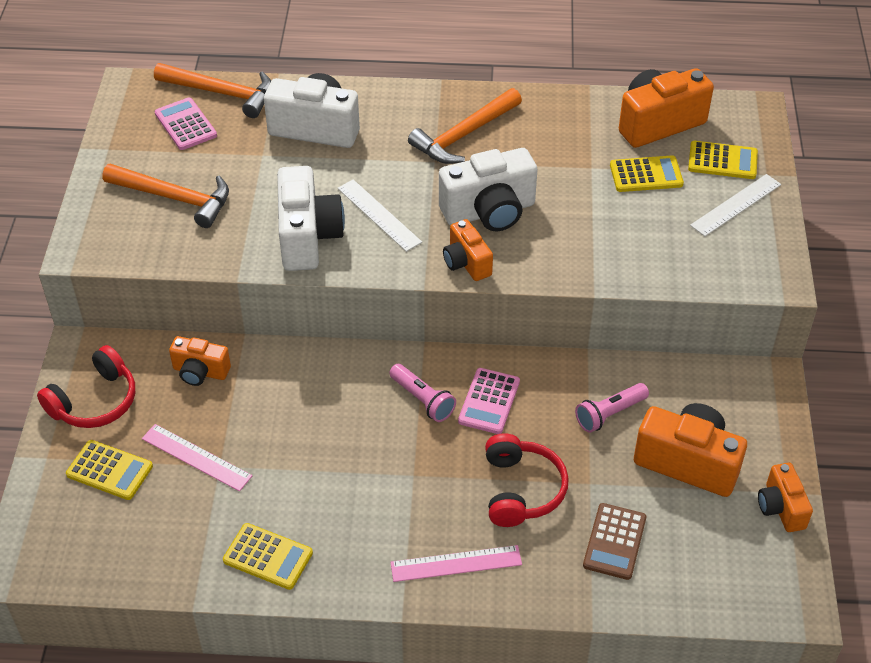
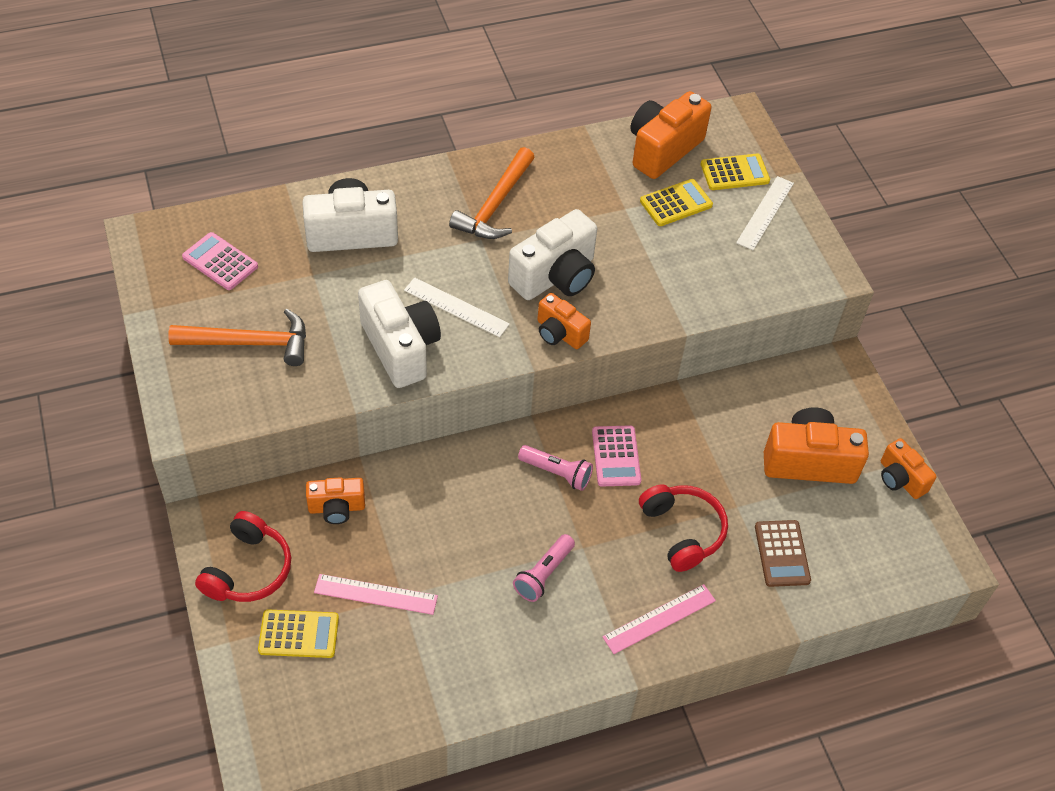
camera: 25 degrees left, 5 degrees up
orange hammer [154,63,271,118] -> none
yellow calculator [223,523,313,590] -> none
pink flashlight [575,383,649,433] -> pink flashlight moved to [513,534,575,602]

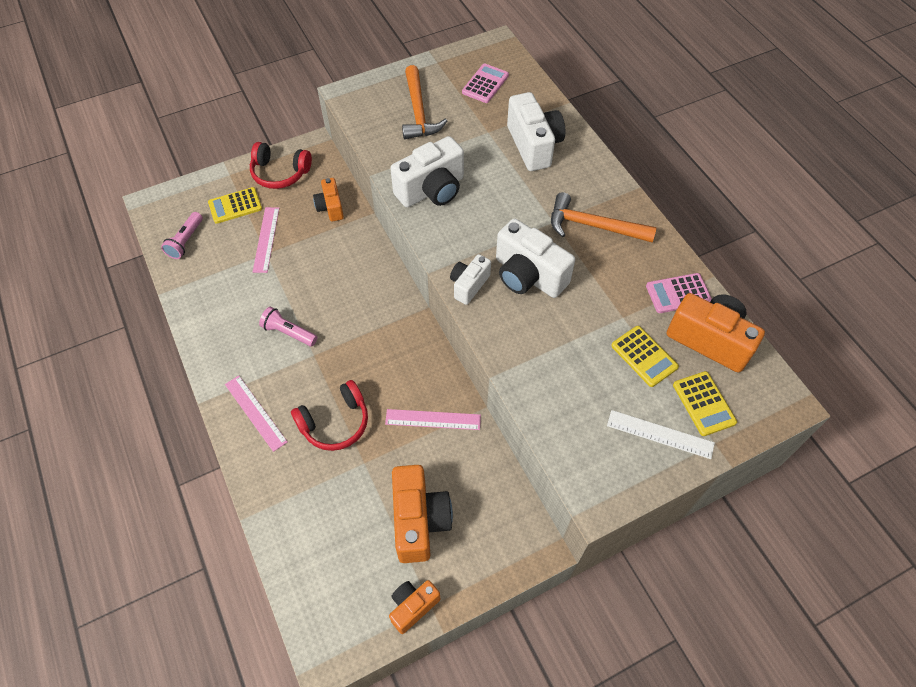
camera: 85 degrees right, 5 degrees up
yellow calculator [258,609,339,658] -> yellow calculator turned 75 degrees clockwise [208,187,262,224]
white ruler [404,277,510,338] -> none
pink flashlight [518,445,593,491] -> pink flashlight moved to [161,212,203,259]
orange camera [537,293,591,349] -> white camera [450,254,491,305]
pink calculator [592,425,641,487] -> pink calculator moved to [646,273,712,313]
brown calculator [755,520,811,587] -> none
none -> pink ruler [385,409,481,430]

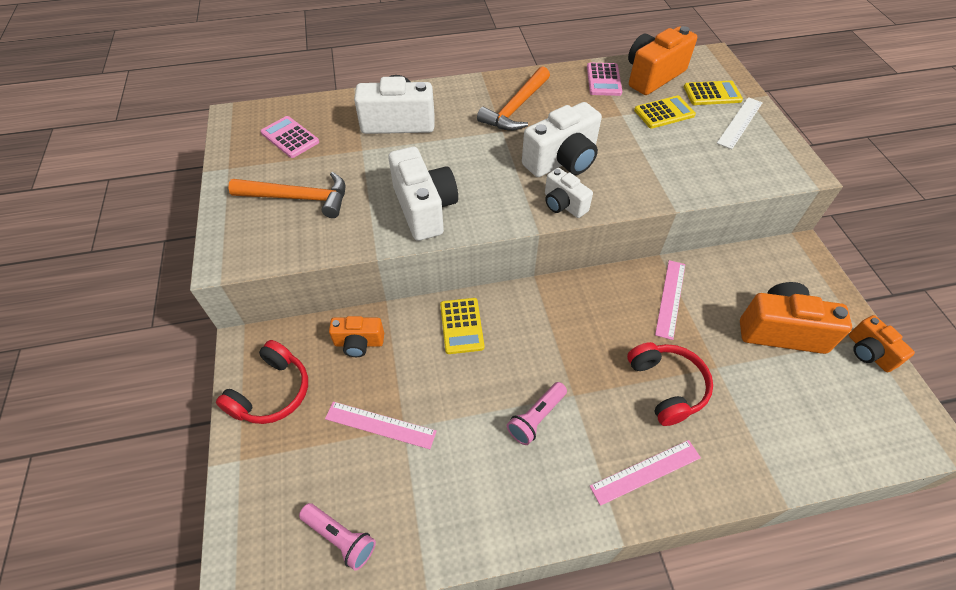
camera: 75 degrees left, 5 degrees down
yellow calculator [208,187,262,224] -> yellow calculator moved to [440,298,484,354]

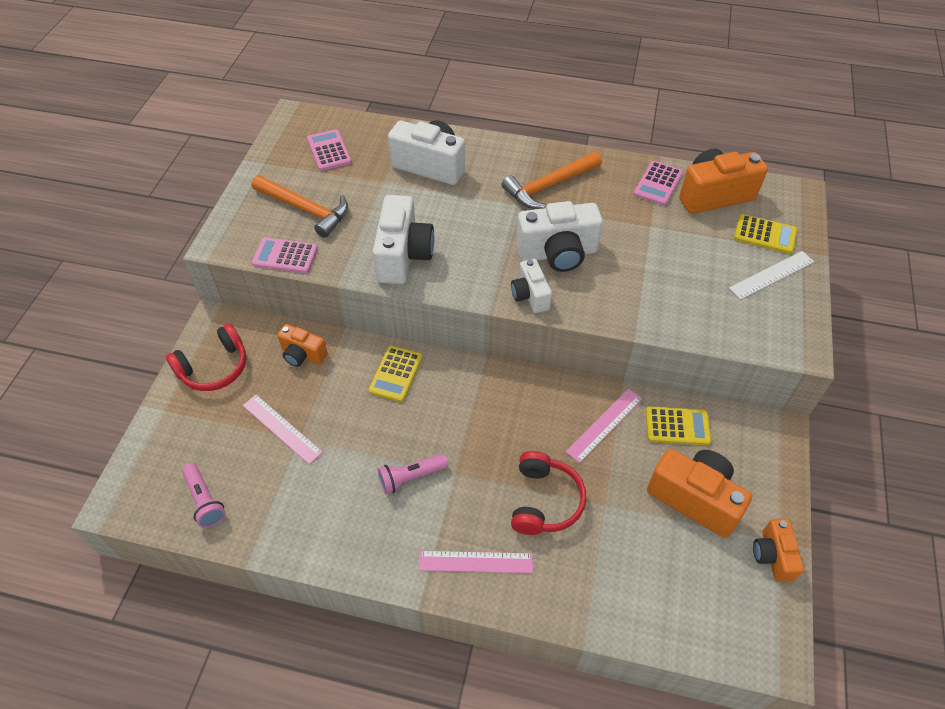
camera: 25 degrees right, 0 degrees up
yellow calculator [634,95,696,129] -> yellow calculator moved to [646,407,711,445]
none -> pink calculator [251,237,318,273]

